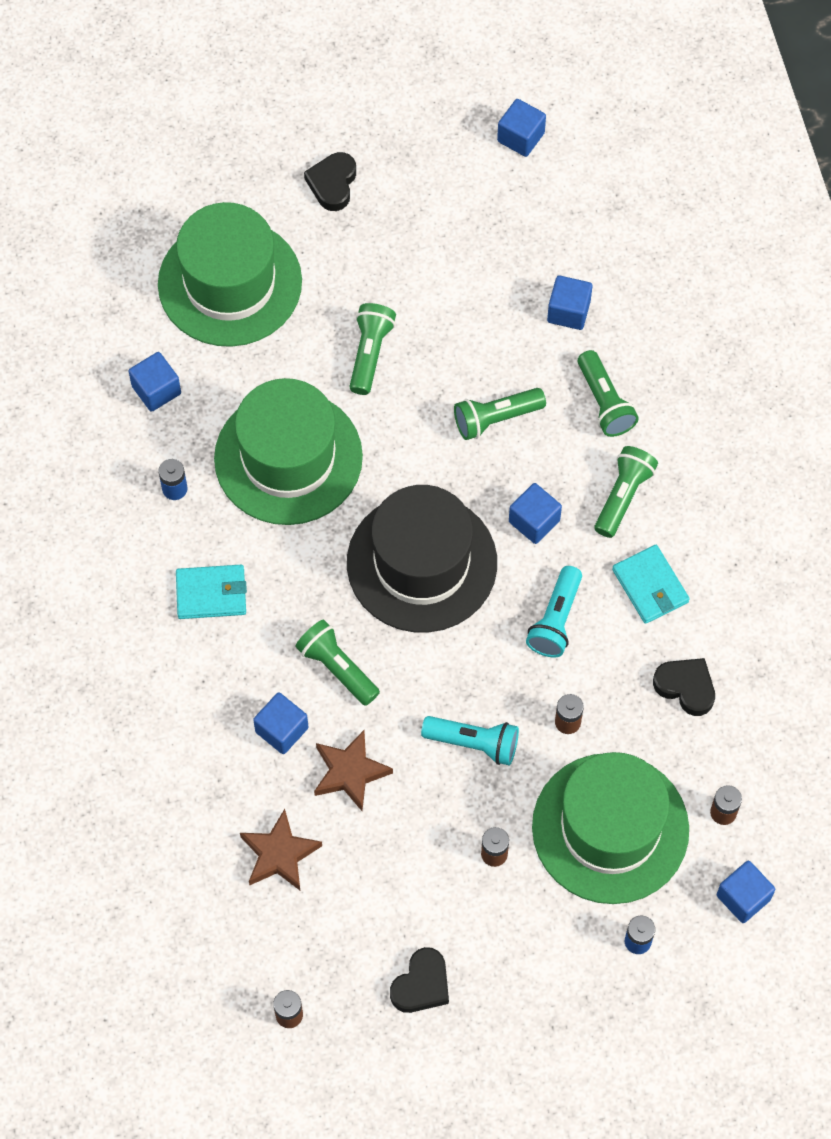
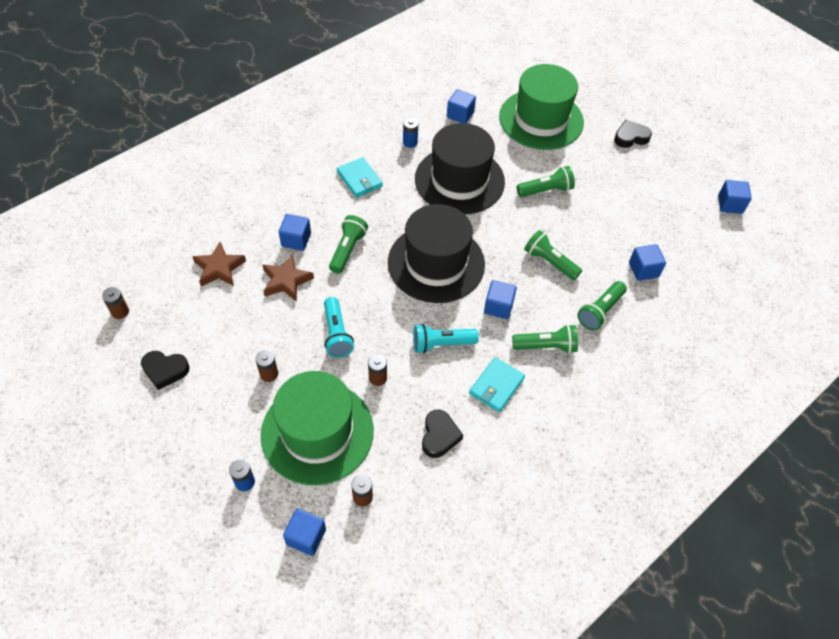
camera: 60 degrees right, 10 degrees down
green hat [214,378,363,525] -> black hat [415,123,505,215]

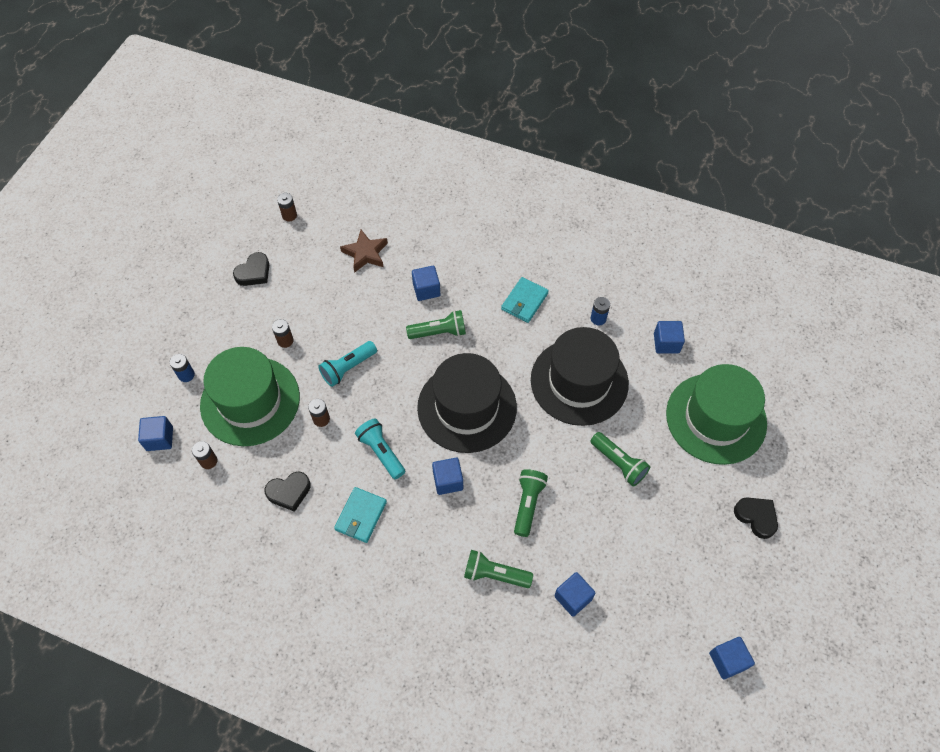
camera: 65 degrees right, 5 degrees up
black heart [141,351,190,390] -> black heart turned 120 degrees counterclockwise [233,252,269,286]
brown star [263,254,314,302] -> none
turquoise wallet [469,357,525,412] -> turquoise wallet turned 75 degrees counterclockwise [334,487,387,543]
green flashlight [512,324,578,354] -> none

